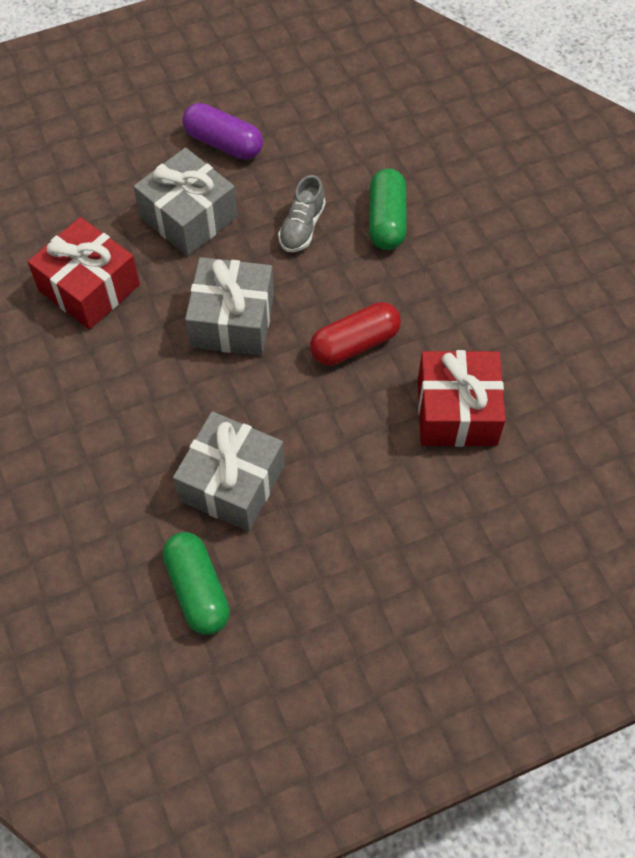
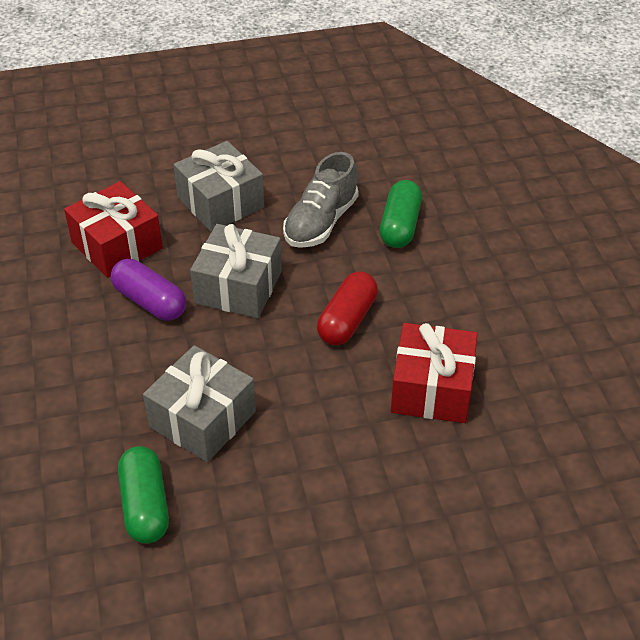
camera: 10 degrees right, 15 degrees down
purple capsule [182,103,263,160] -> purple capsule moved to [111,259,186,321]
grey shoe [278,175,326,252] -> grey shoe [283,152,358,248], size x1.51
red capsule [310,302,401,366] -> red capsule turned 45 degrees counterclockwise [317,271,378,345]

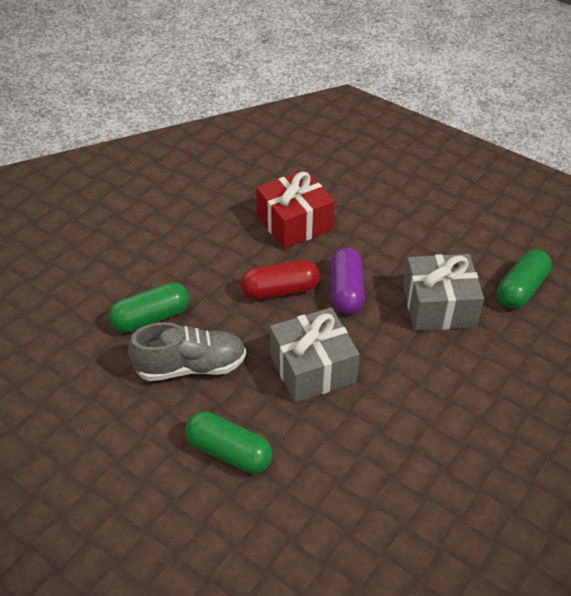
camera: 130 degrees left, 0 degrees up
red gift [64,181,163,278] -> none
purple capsule [111,259,186,321] -> purple capsule moved to [330,248,365,314]
grey gift [173,141,264,232] -> green capsule [185,412,272,474]

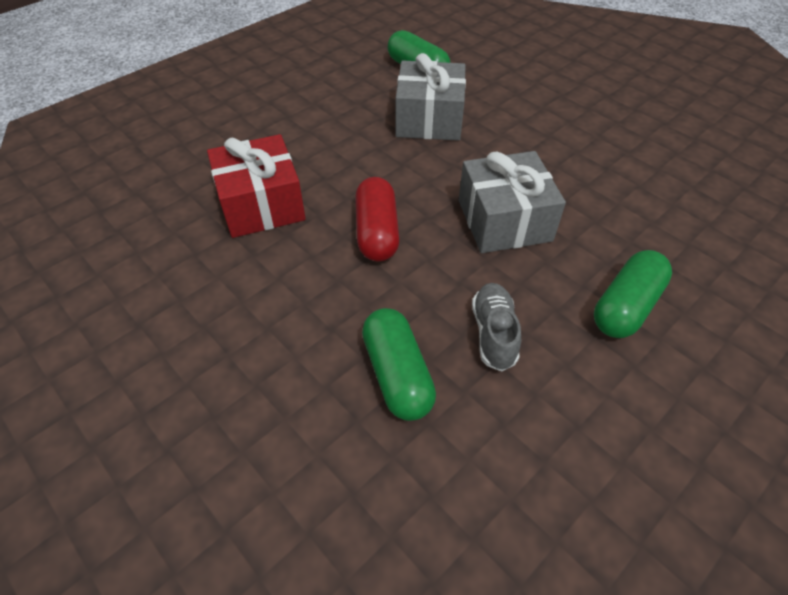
camera: 80 degrees left, 5 degrees up
grey shoe [128,322,246,381] -> grey shoe [472,283,521,372], size x0.66
purple capsule [330,248,365,314] -> none

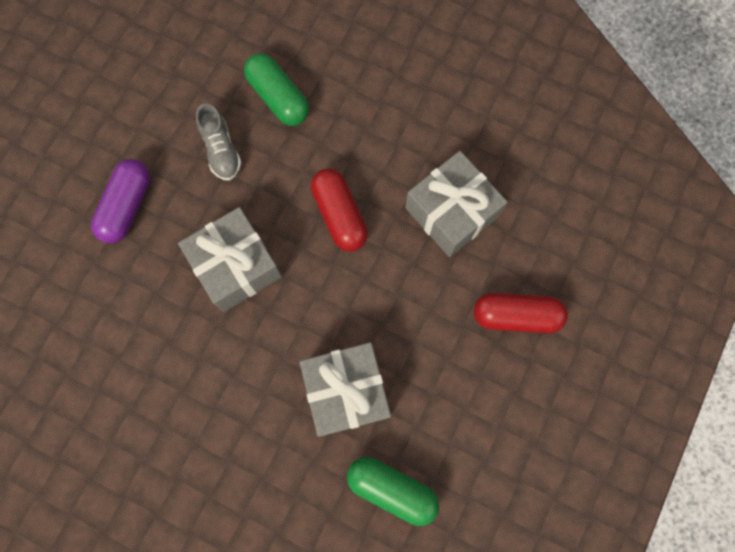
camera: 160 degrees right, 25 degrees up
red gift [207,134,306,238] -> grey gift [405,151,507,257]
green capsule [594,250,672,338] -> purple capsule [91,159,150,243]
none -> red capsule [474,293,568,333]

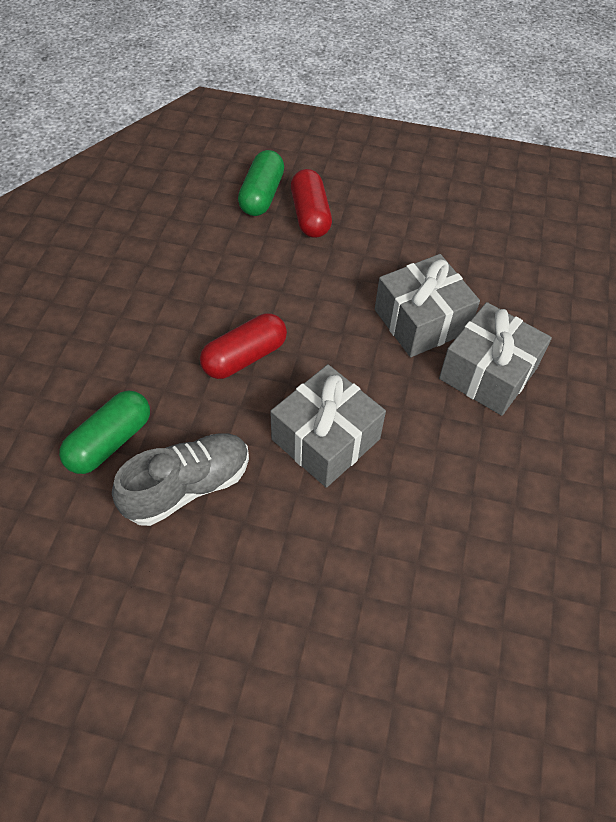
camera: 105 degrees left, 20 degrees down
purple capsule [91,159,150,243] -> none
grey shoe [196,103,242,180] -> grey shoe [112,433,249,526], size x1.51
green capsule [347,457,439,526] -> green capsule moved to [238,150,284,216]
grey gift [405,151,507,257] -> grey gift moved to [439,302,552,416]

